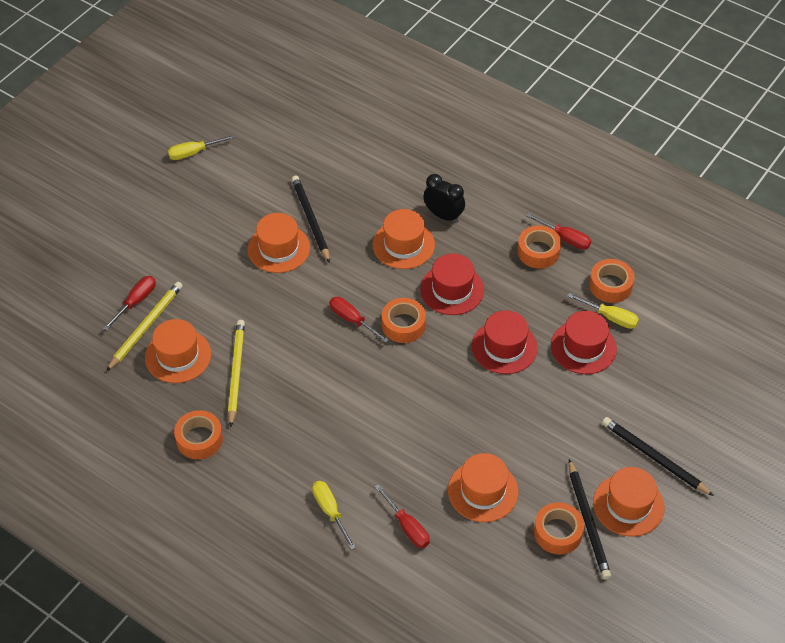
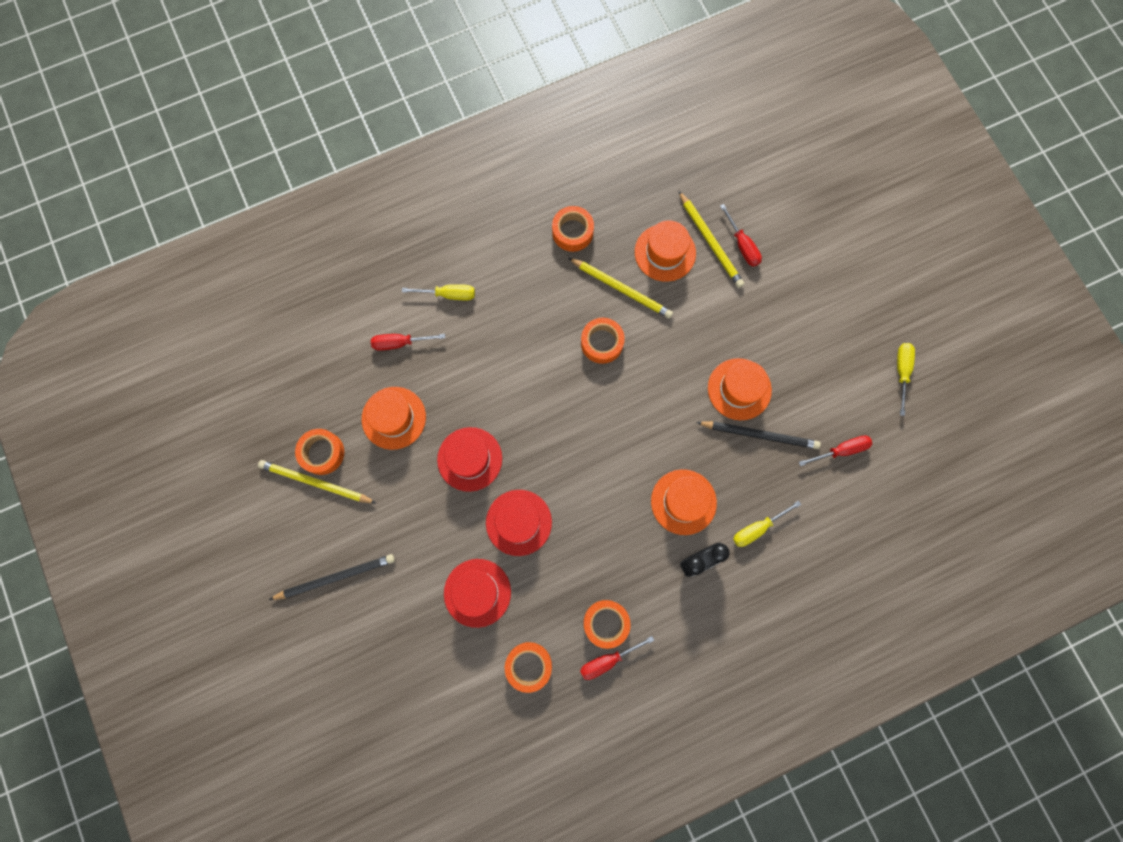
camera: 120 degrees right, 25 degrees up
red screwdriver [329,297,389,343] -> red screwdriver moved to [799,435,872,466]
orange tape [382,298,426,343] -> orange tape moved to [581,318,625,364]
red hat [420,253,484,315] -> red hat moved to [437,427,502,492]
yellow screwdriver [567,293,639,329] -> yellow screwdriver moved to [733,501,801,547]
black pencil [569,459,611,579] -> yellow pencil [258,460,376,503]
orange hat [593,467,665,536] -> none

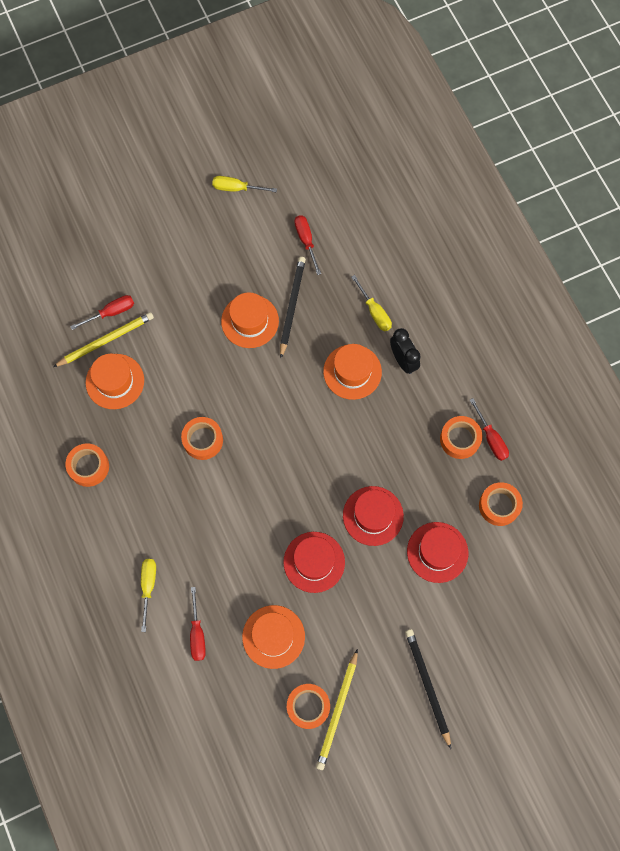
camera: 90 degrees left, 5 degrees down
yellow pencil [569,258,673,319] -> none

